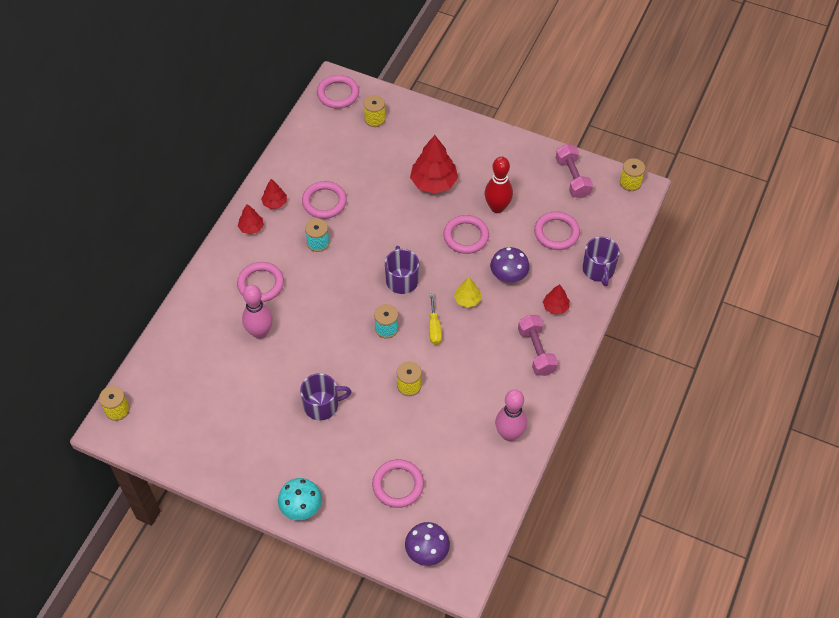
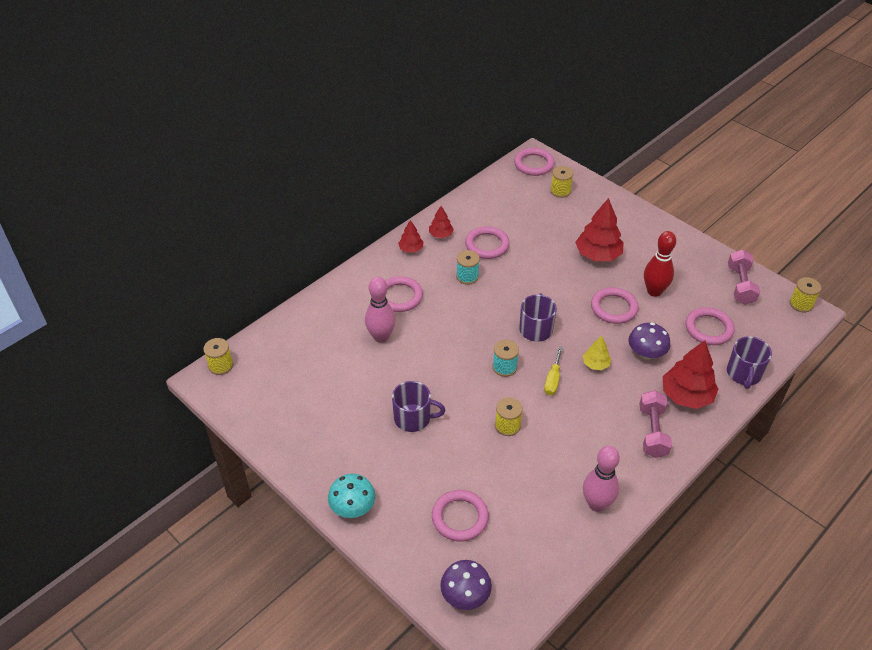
camera: 20 degrees right, 10 degrees down
red tree [543,284,570,314] -> red tree [663,340,718,409], size x1.88

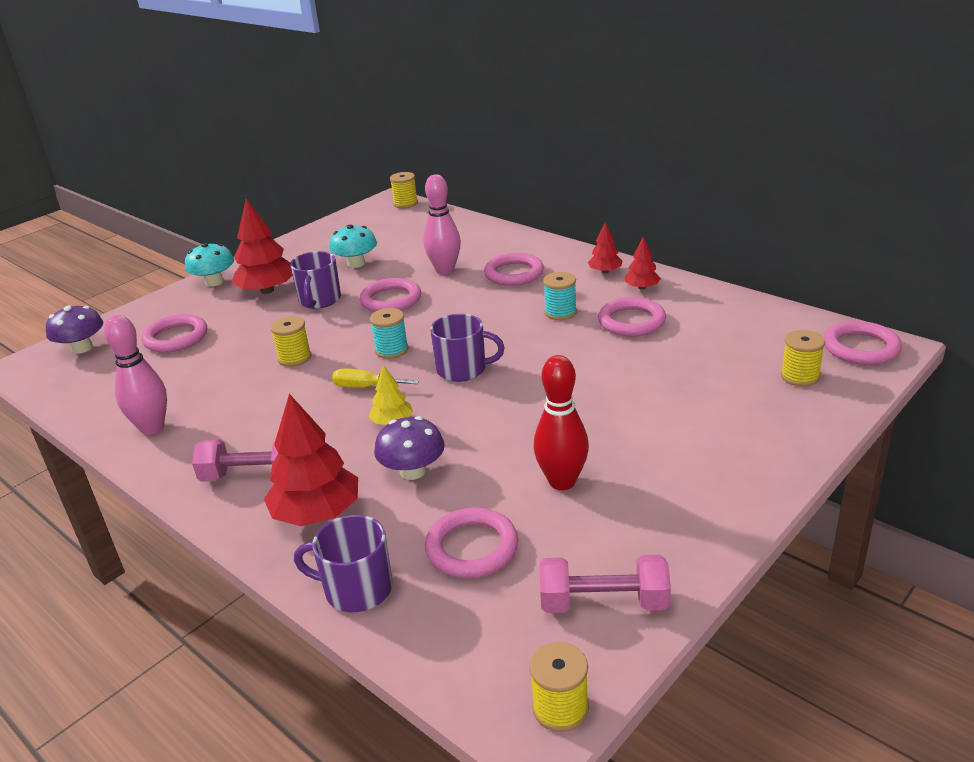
camera: 90 degrees right, 15 degrees down
red tree [575,198,624,261] -> red tree moved to [231,198,293,294]
pink ring [591,287,639,324] -> pink ring moved to [360,278,421,312]
none -> turquoise mushroom [329,224,377,268]

